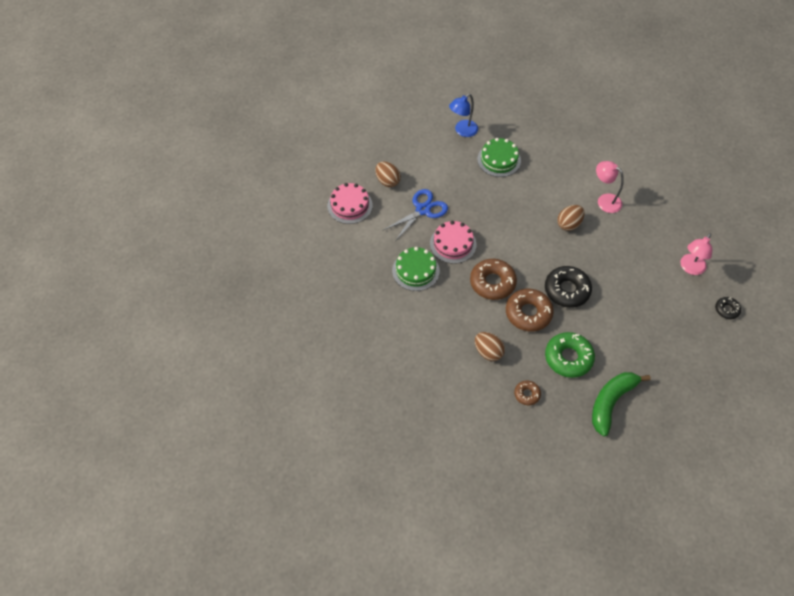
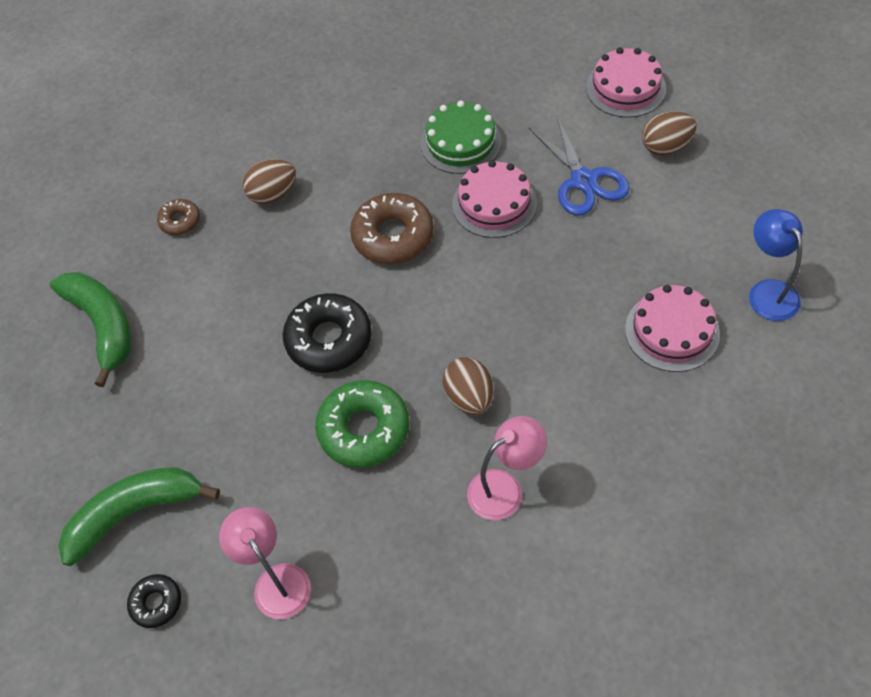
camera: 115 degrees right, 0 degrees up
green cake [477,138,521,177] -> pink cake [625,285,720,372]
brown donut [506,289,554,332] -> none
green donut [545,332,595,378] -> green donut moved to [315,380,409,468]
none -> green banana [58,467,220,566]

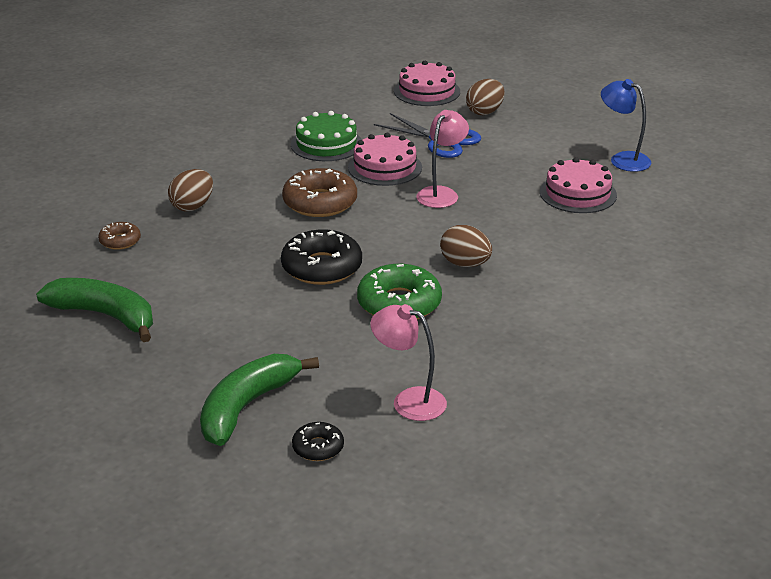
camera: 35 degrees left, 25 degrees down
pink lamp [467,416,547,520] -> pink lamp moved to [416,110,469,208]

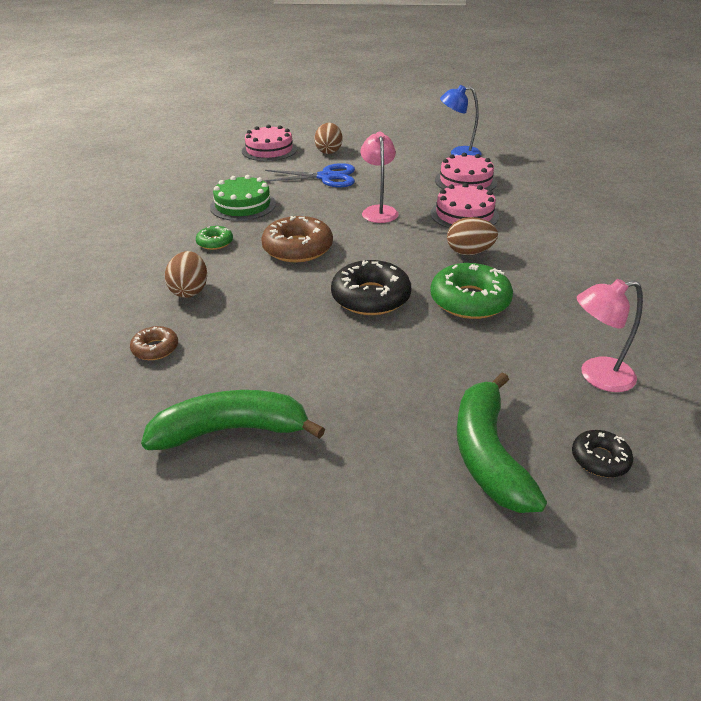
camera: 35 degrees left, 5 degrees up
pink cake [348,133,422,186] -> pink cake moved to [431,183,499,228]
none -> green donut [196,226,233,250]

